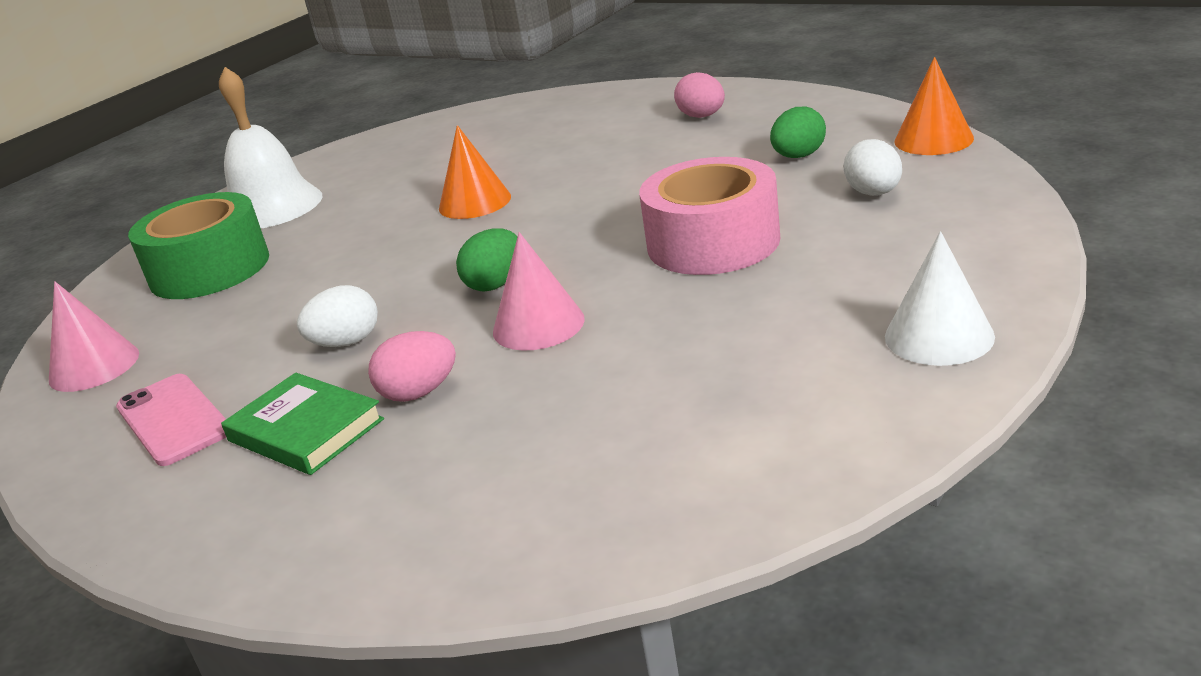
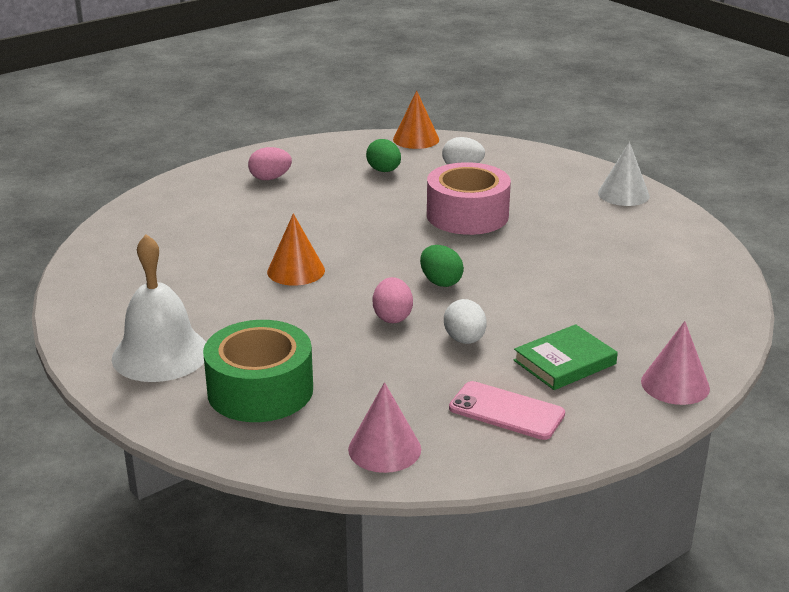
camera: 75 degrees left, 0 degrees up
pink phone [116,374,226,466] -> pink phone turned 45 degrees clockwise [449,381,565,440]
pink egg [368,331,456,402] -> pink egg moved to [373,277,413,323]
pink cone [493,232,585,351] -> pink cone moved to [641,321,710,405]

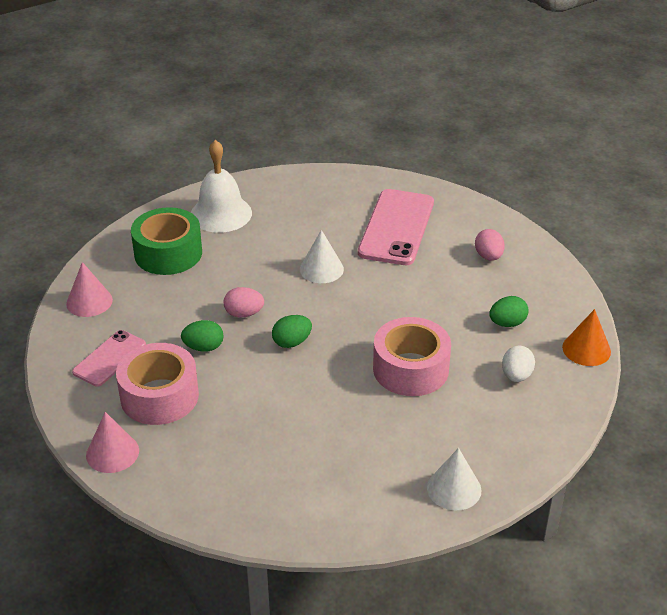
camera: 95 degrees right, 10 degrees up
orange cone [267,213,325,286] -> white cone [300,230,344,283]
white egg [444,299,487,344] -> green egg [181,320,224,352]
green book [514,324,618,390] -> pink tape [116,343,199,425]
none -> pink phone [358,189,434,265]

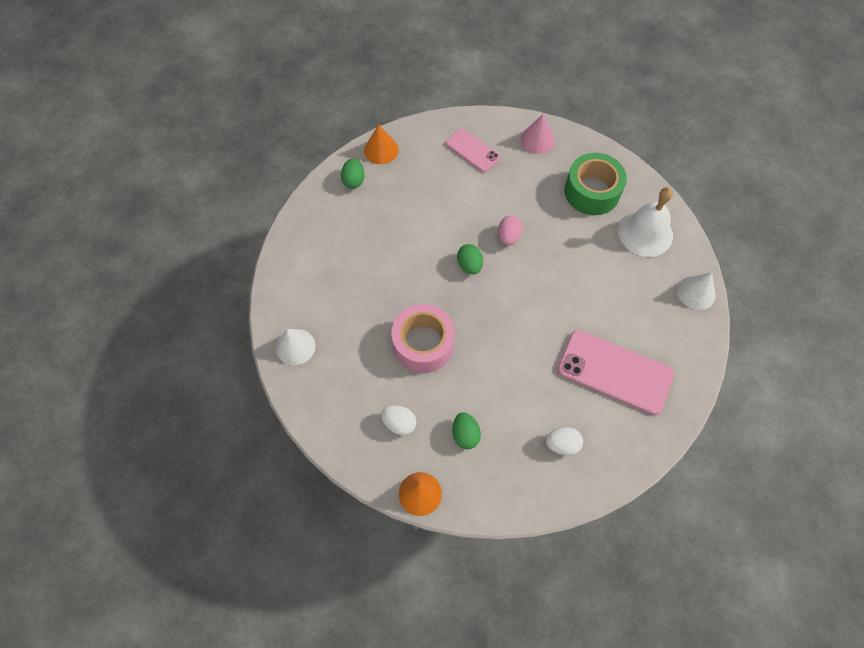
camera: 100 degrees right, 25 degrees up
pink cone [86,412,139,473] -> orange cone [364,124,399,164]
pink tape [116,343,199,425] -> none
green egg [181,320,224,352] -> green egg moved to [341,158,365,189]
white cone [300,230,344,283] -> white cone moved to [677,272,716,310]
pink egg [475,229,505,261] -> white egg [546,427,583,456]

